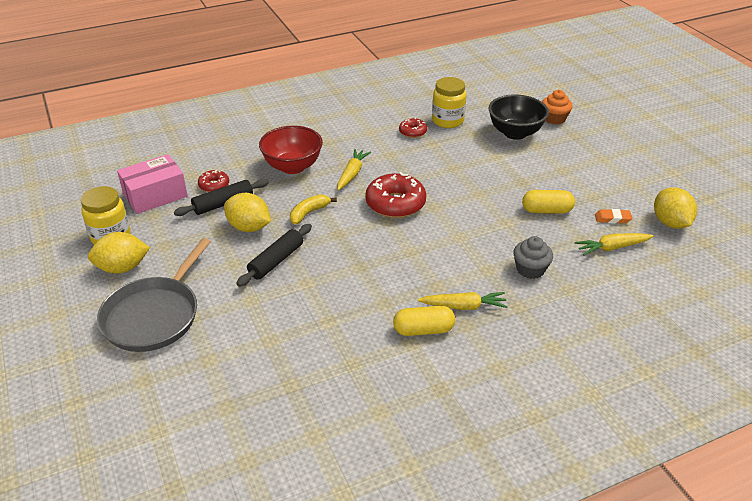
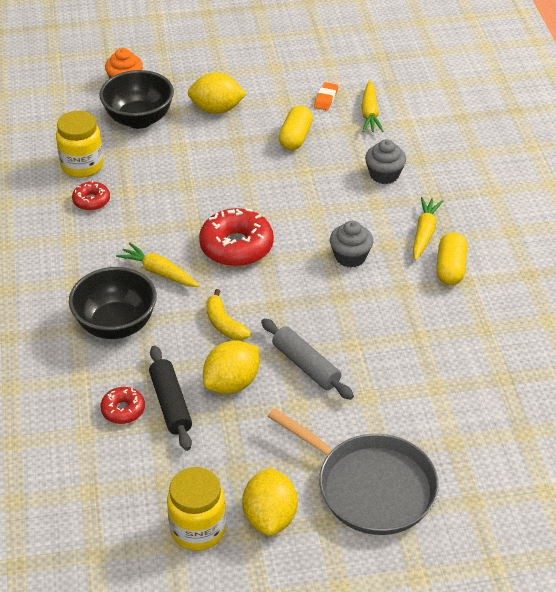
camera: 75 degrees left, 5 degrees up
pink box [117,154,188,214] -> none
black rolling pin [236,224,312,287] -> grey rolling pin [261,318,354,400]
red bowl [259,126,323,174] -> black bowl [69,267,157,339]
yellow lemon [654,187,697,229] -> yellow lemon moved to [188,73,247,114]
none -> grey cupcake [330,221,373,268]

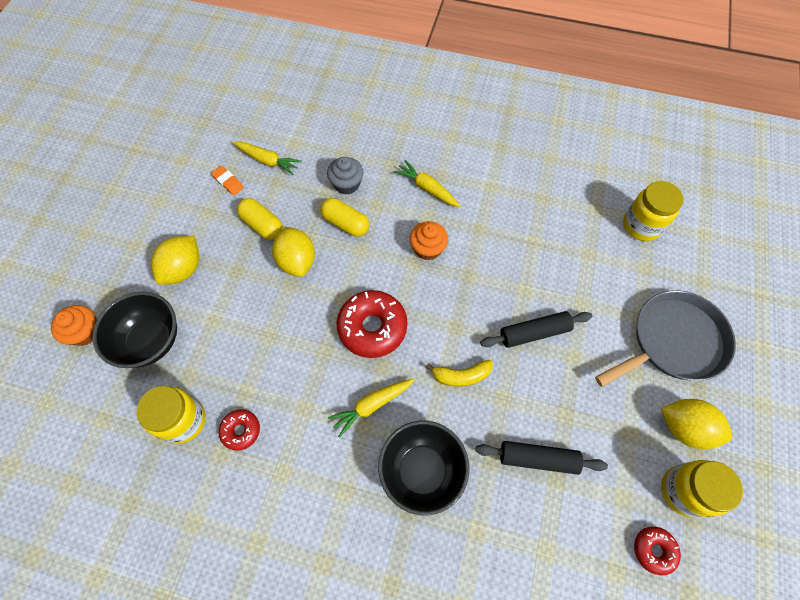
camera: 65 degrees left, 20 degrees up
red donut [100,387,145,424] -> red donut moved to [634,527,681,575]
yellow lemon [203,340,259,394] -> yellow lemon moved to [272,227,315,277]
grey rolling pin [261,318,354,400] -> black rolling pin [480,311,592,348]
grey cupcake [330,221,373,268] -> orange cupcake [410,221,448,261]
yellow capsule [436,232,467,285] -> yellow capsule moved to [320,198,369,237]
none -> yellow jar [623,181,684,241]

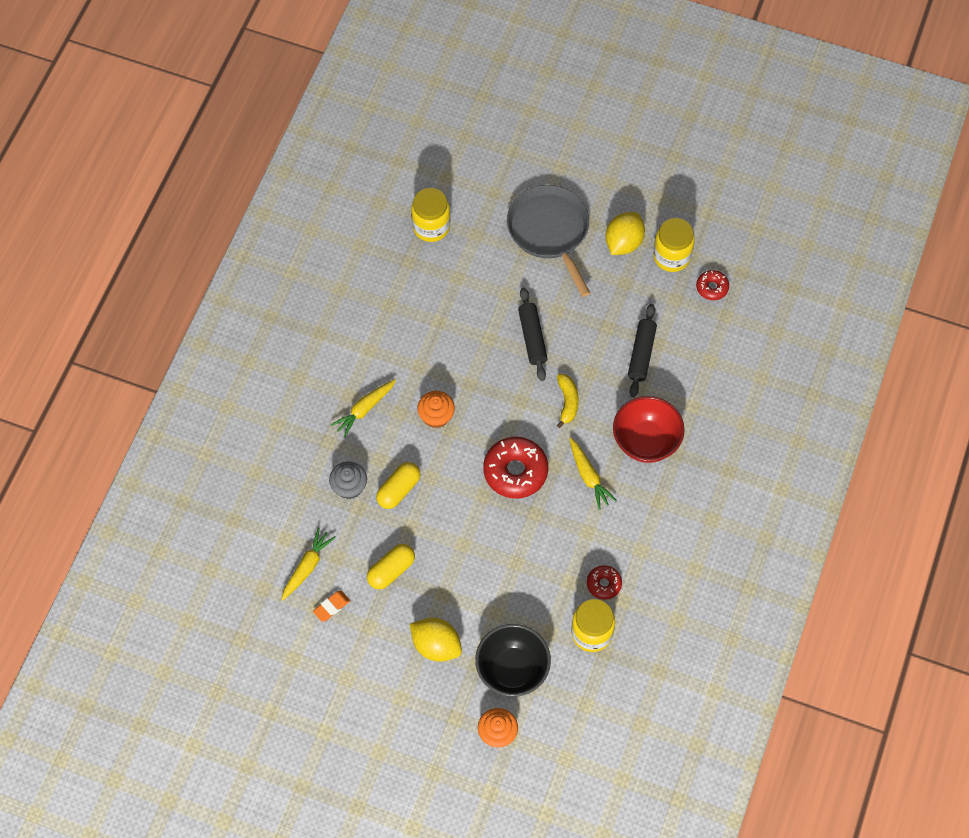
camera: 85 degrees left, 0 degrees up
yellow lemon [272,227,315,277] -> none
black bowl [378,421,470,515] -> red bowl [613,396,685,463]

